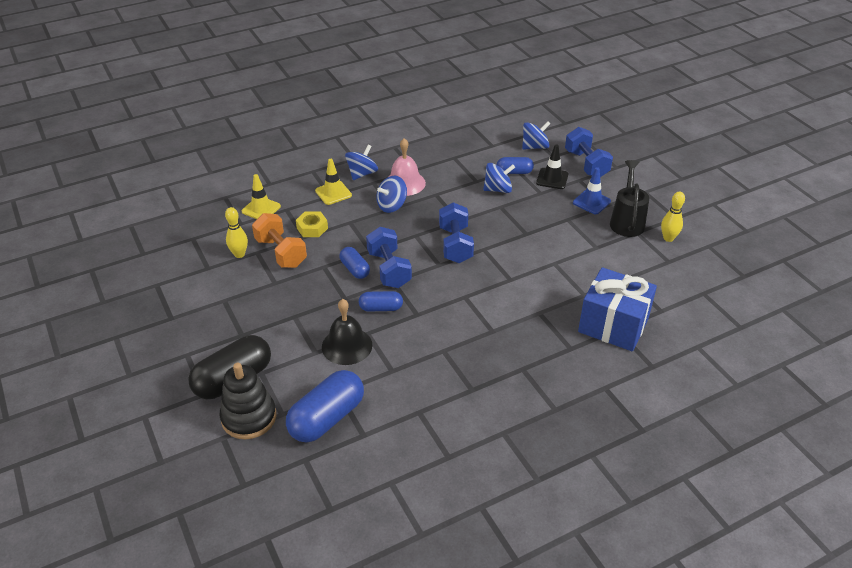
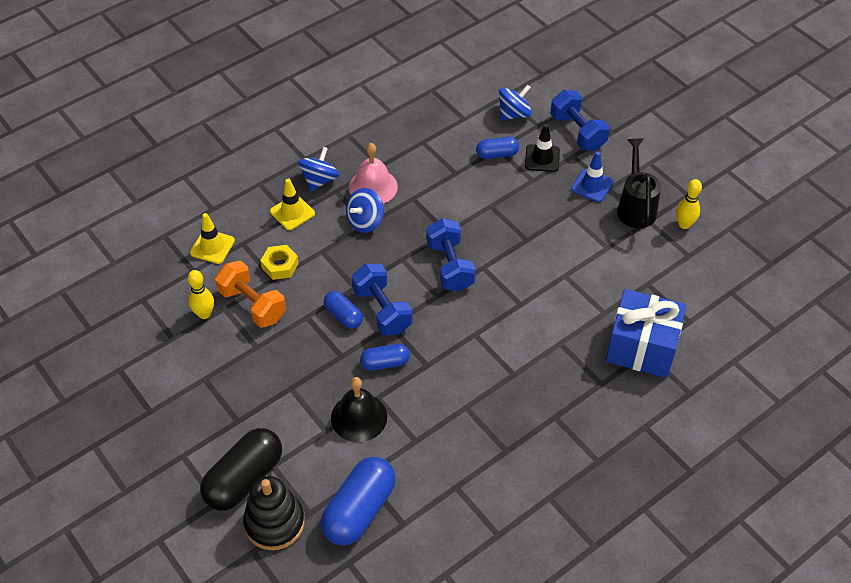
camera: 10 degrees left, 10 degrees up
blue spinning top [483,163,515,193] -> none

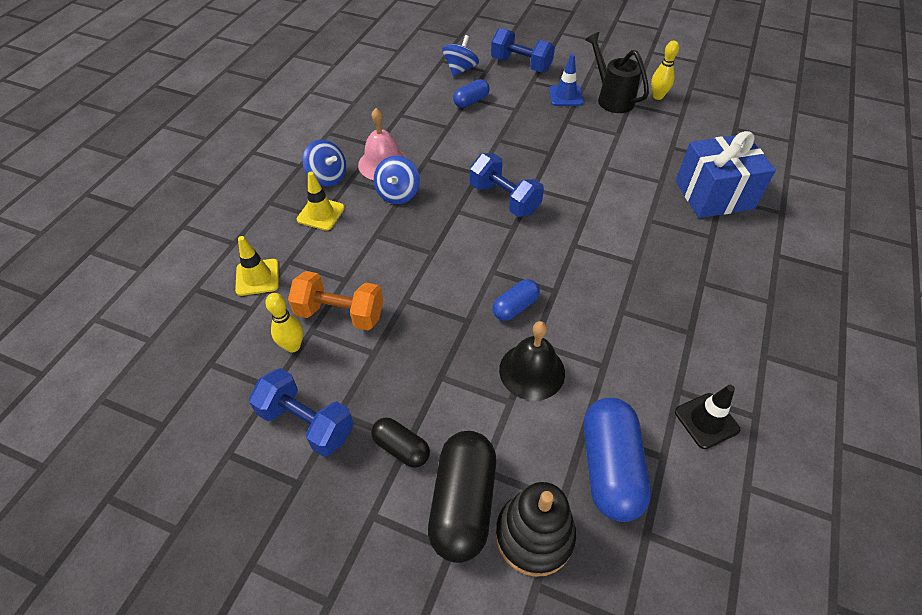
camera: 30 degrees left, 0 degrees up
yellow nut [260,245,299,280] -> none
blue spinning top [298,147,339,191] -> blue spinning top turned 135 degrees clockwise [302,140,346,186]
blue capsule [324,291,363,329] -> none
blue dumbbell [352,264,413,336] -> blue dumbbell moved to [249,368,354,457]
black traffic cone [525,124,560,172] -> black traffic cone moved to [675,385,740,449]
none -> black capsule [371,418,430,468]

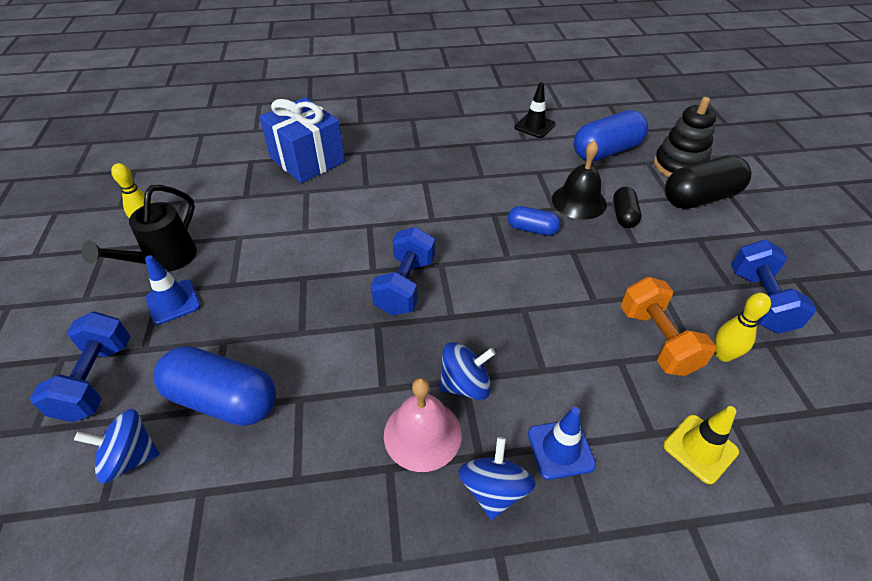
camera: 120 degrees left, 5 degrees down
yellow traffic cone [297,172,345,231] -> blue traffic cone [528,407,596,480]
black capsule [371,418,430,468] -> black capsule moved to [613,187,641,228]
blue capsule [453,79,490,108] -> blue capsule [154,346,276,426], size x1.82

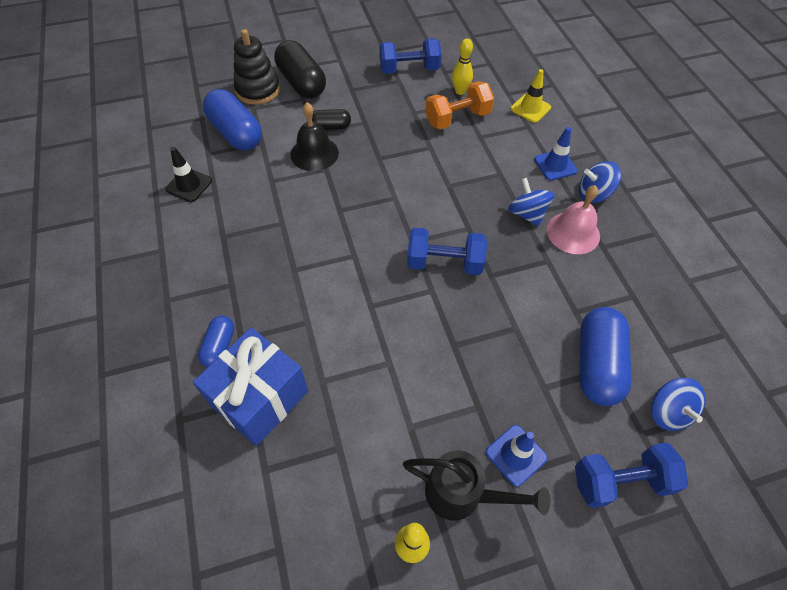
camera: 100 degrees left, 10 degrees up
blue capsule [508,206,561,236] -> blue capsule moved to [198,315,234,368]

